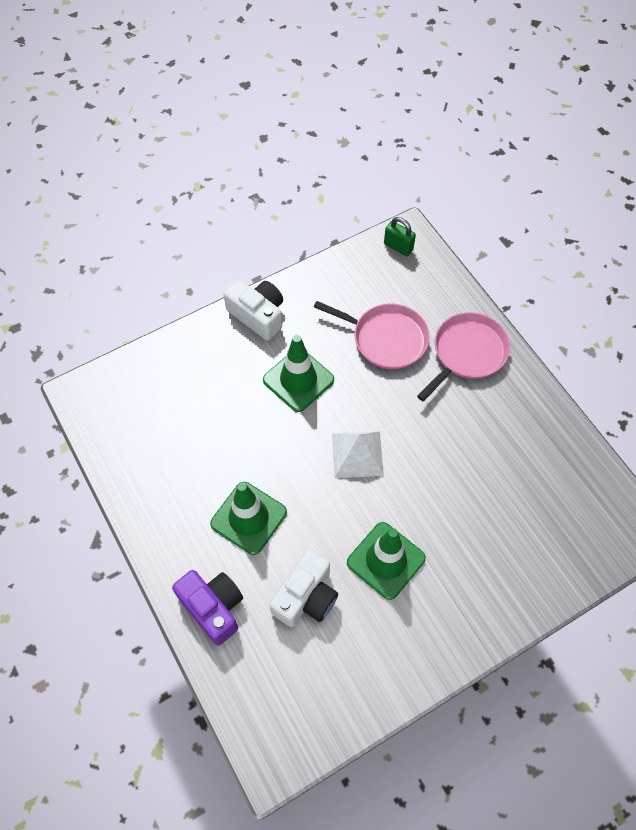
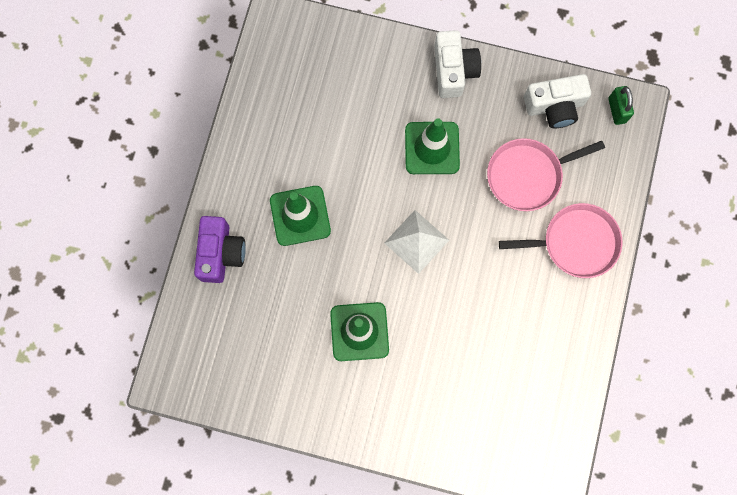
camera: 45 degrees right, 15 degrees up
white camera [269,549,338,627] -> white camera moved to [524,74,591,128]
pink pan [314,301,430,369] -> pink pan turned 90 degrees clockwise [487,138,605,211]

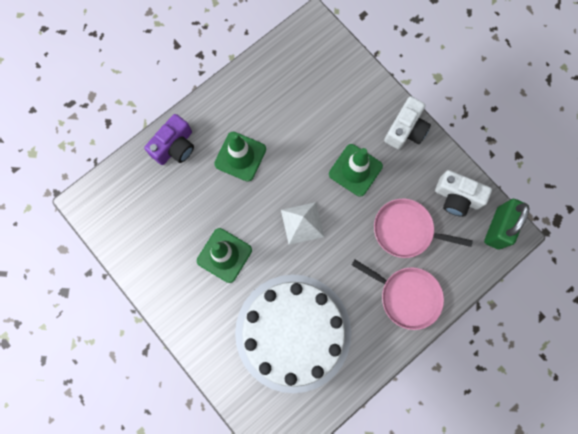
camera: 35 degrees right, 0 degrees up
green padlock [608,86,634,125] -> green padlock [484,199,529,250], size x1.72
none -> white cake [235,275,351,393]

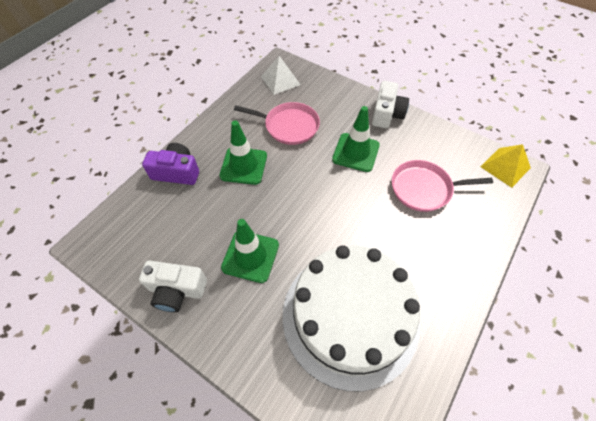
camera: 15 degrees left, 20 degrees down
purple camera [144,114,194,165] -> purple camera turned 105 degrees counterclockwise [142,143,199,185]
white pyramid [281,202,324,245] -> white pyramid moved to [261,56,301,95]
pink pan [352,260,444,330] -> pink pan moved to [234,102,320,145]
white camera [435,170,492,217] -> white camera moved to [139,260,207,312]
green padlock [484,199,529,250] -> yellow pyramid [480,144,531,188]

